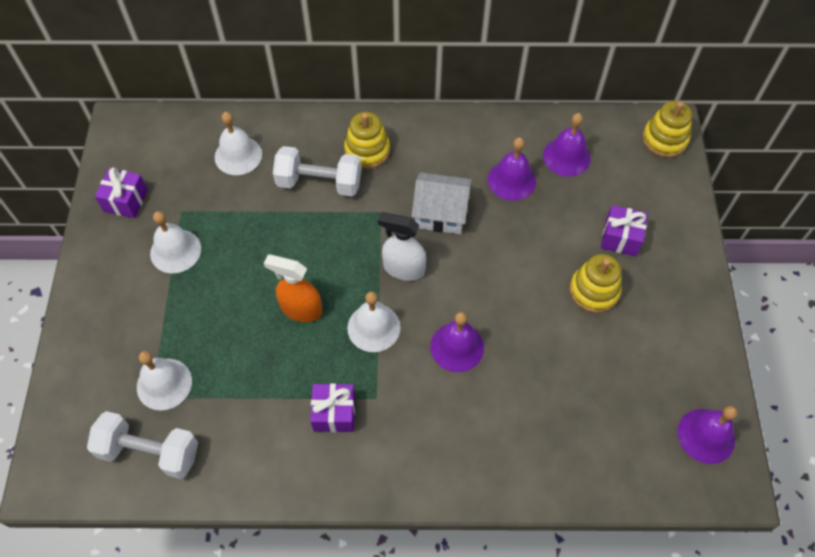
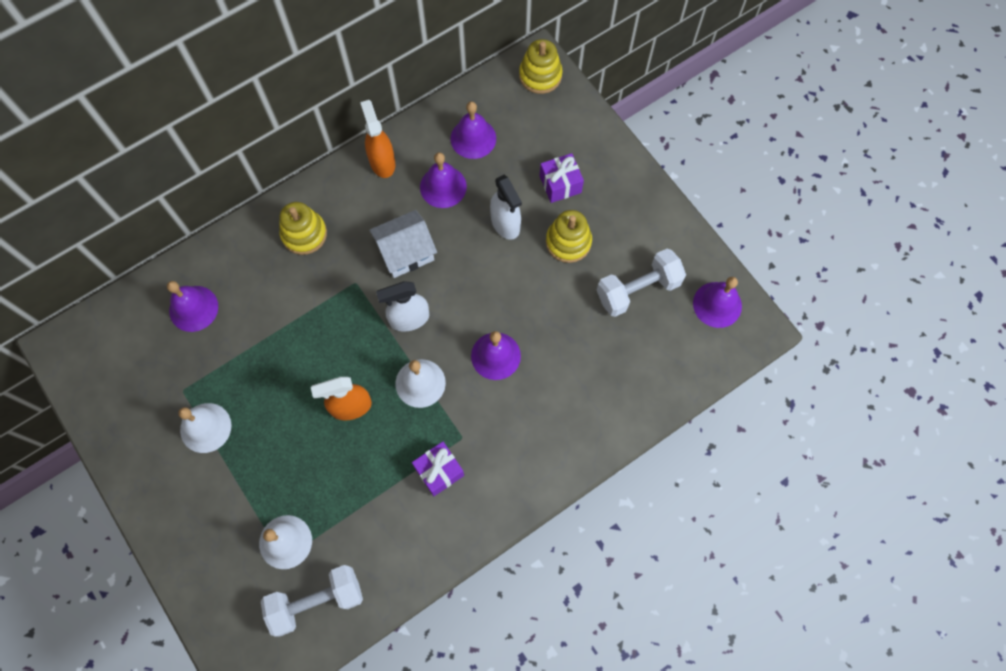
camera: 35 degrees left, 10 degrees up
purple gift [95,167,148,218] -> none
white bell [215,112,262,175] -> purple bell [167,281,218,332]
white dumbbell [273,146,361,196] -> white dumbbell moved to [597,249,686,317]
none -> orange spray bottle [360,100,395,178]
none -> white spray bottle [490,175,522,240]

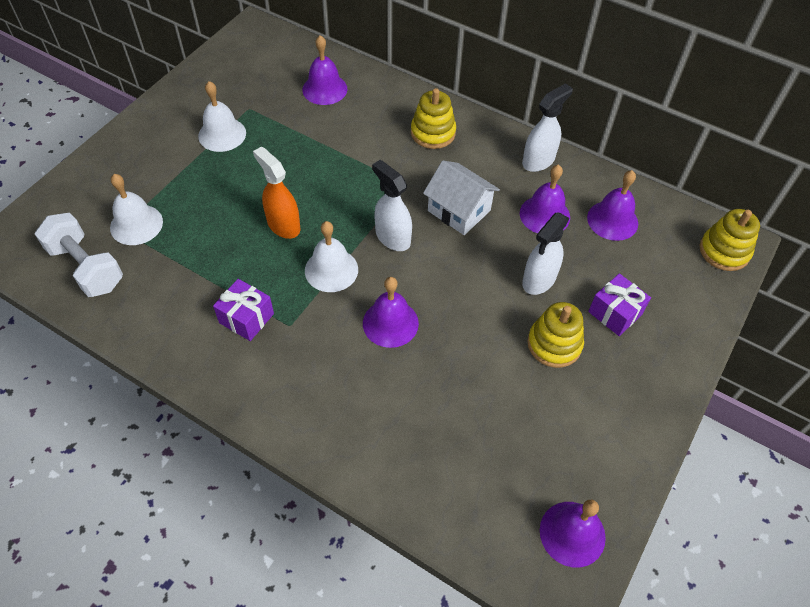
camera: 65 degrees right, 15 degrees down
orange spray bottle [360,100,395,178] -> white spray bottle [522,83,573,172]
white dumbbell [597,249,686,317] -> none

